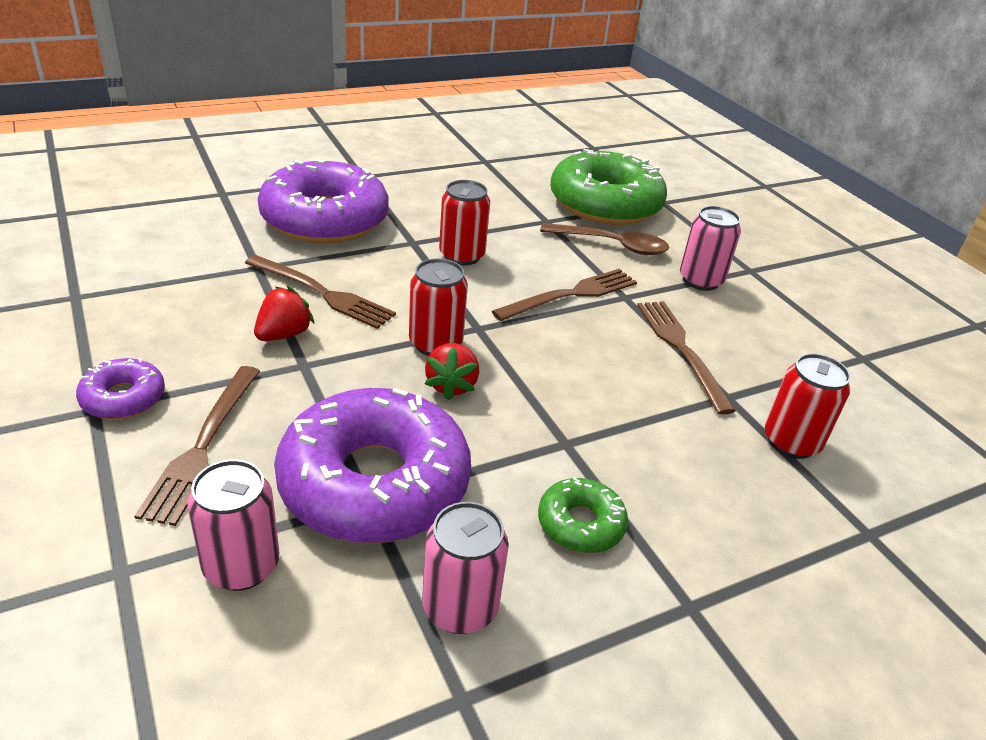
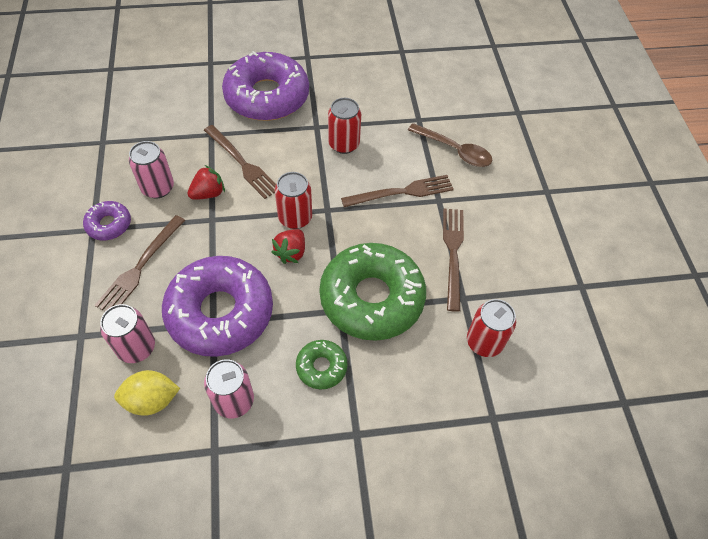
camera: 20 degrees right, 20 degrees up
green donut [550,149,667,225] -> green donut moved to [319,243,426,341]
pink can [680,206,741,291] -> pink can moved to [129,141,174,199]
none -> yellow lemon [114,370,180,416]

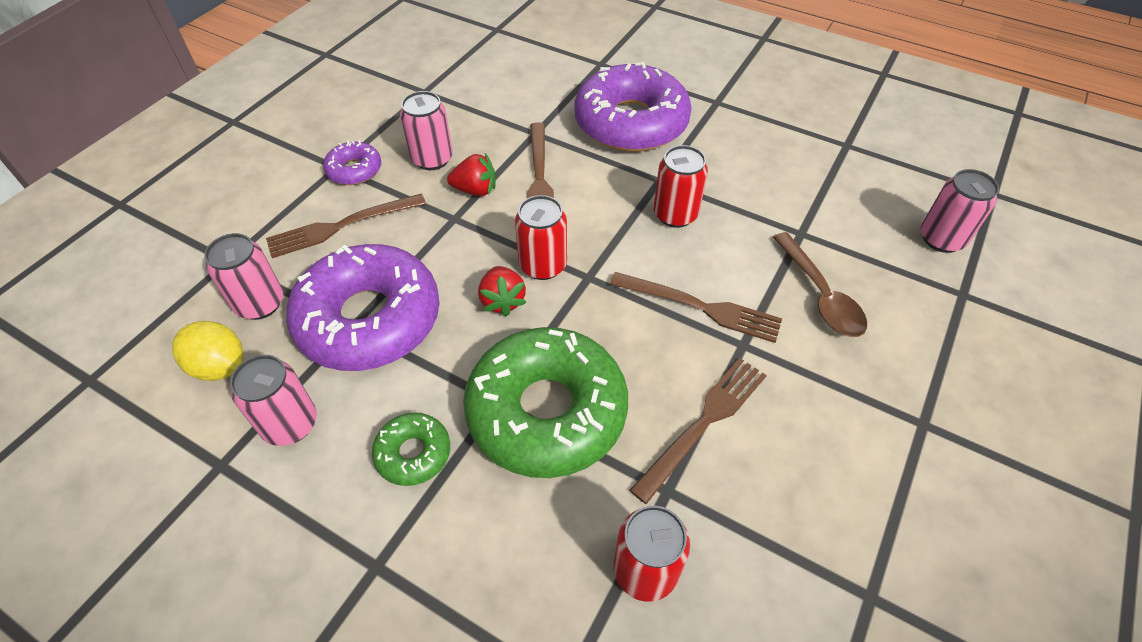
camera: 40 degrees right, 5 degrees down
red strawberry [271,229,305,264] -> red strawberry turned 75 degrees counterclockwise [478,266,527,317]
none -> pink can [921,169,999,253]

